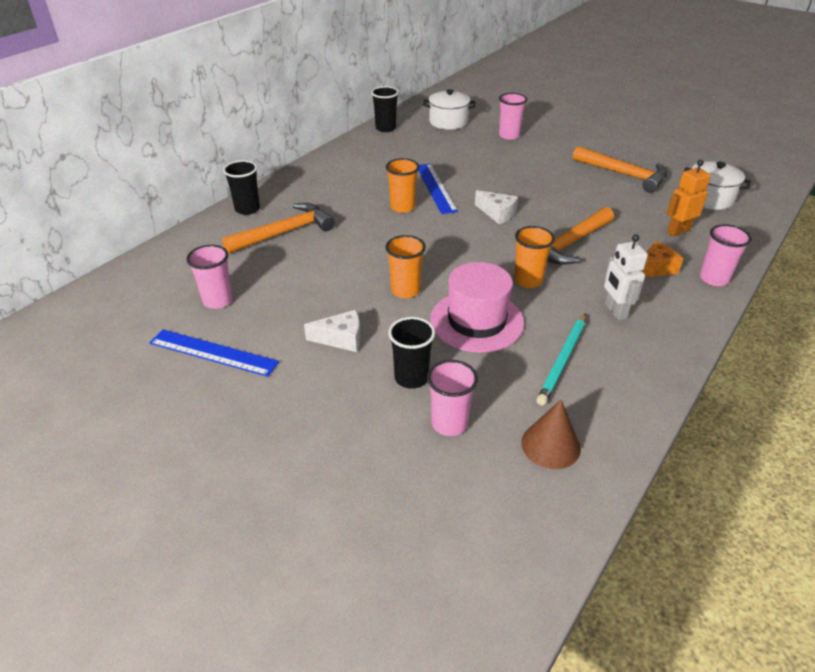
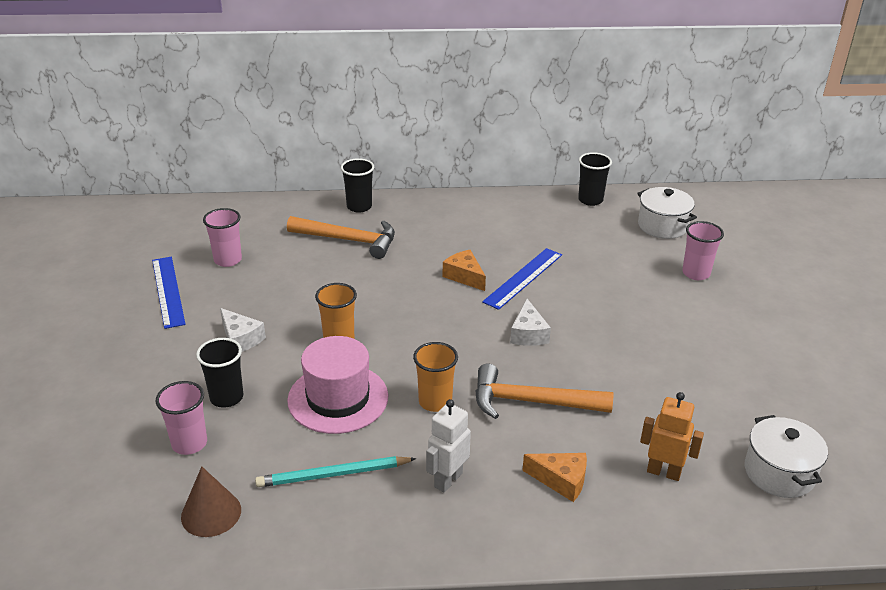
camera: 50 degrees right, 5 degrees down
orange cup [386,158,419,213] -> orange cheese [443,250,486,291]
orange hammer [573,146,667,193] -> none
pink cup [700,224,752,286] -> none

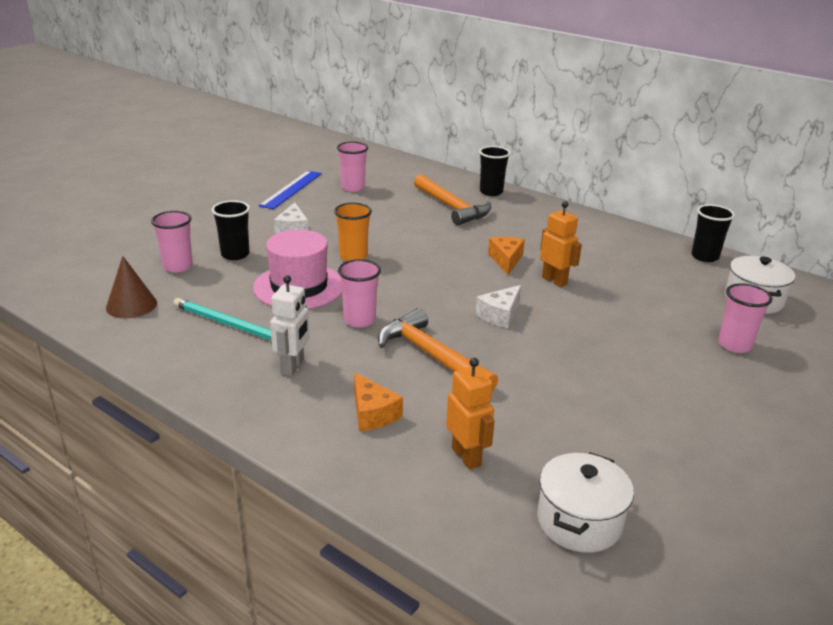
camera: 40 degrees right, 5 degrees down
orange cup [413,342,458,412] -> pink cup [338,259,381,327]
white robot [426,399,471,492] -> white robot turned 120 degrees clockwise [270,275,309,376]
blue ruler [482,248,562,310] -> orange robot [540,201,582,287]

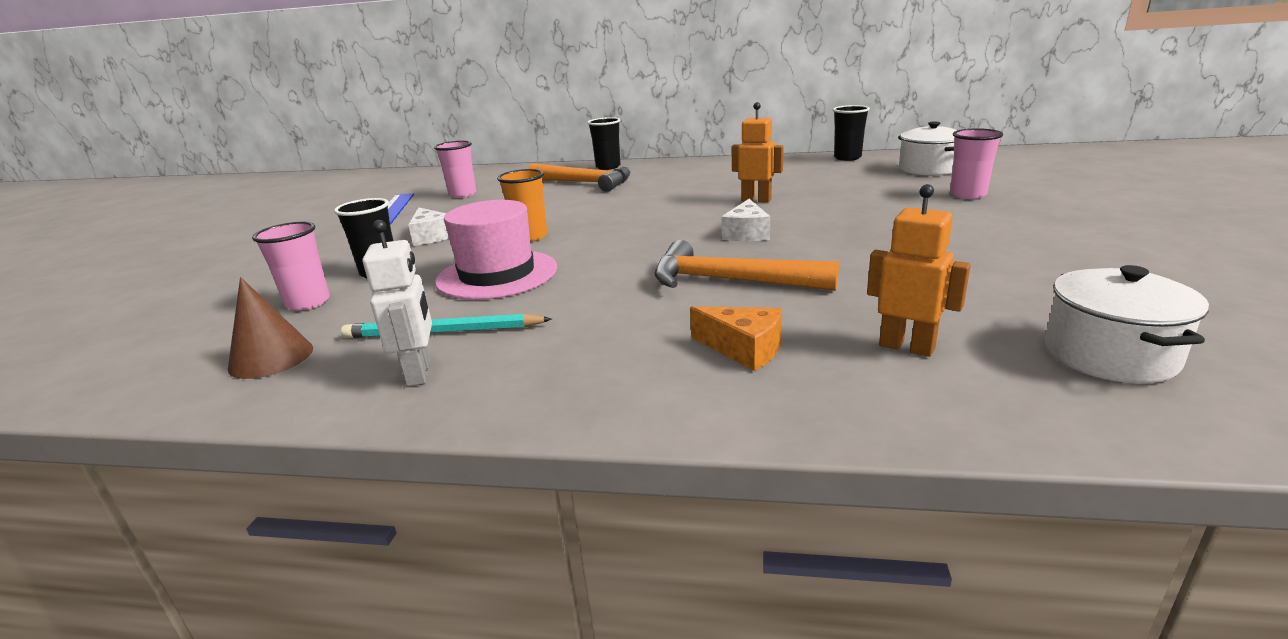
camera: 25 degrees left, 5 degrees down
white robot [270,275,309,376] -> white robot moved to [362,220,432,386]
pink cup [338,259,381,327] -> none
orange cheese [488,237,525,275] -> none

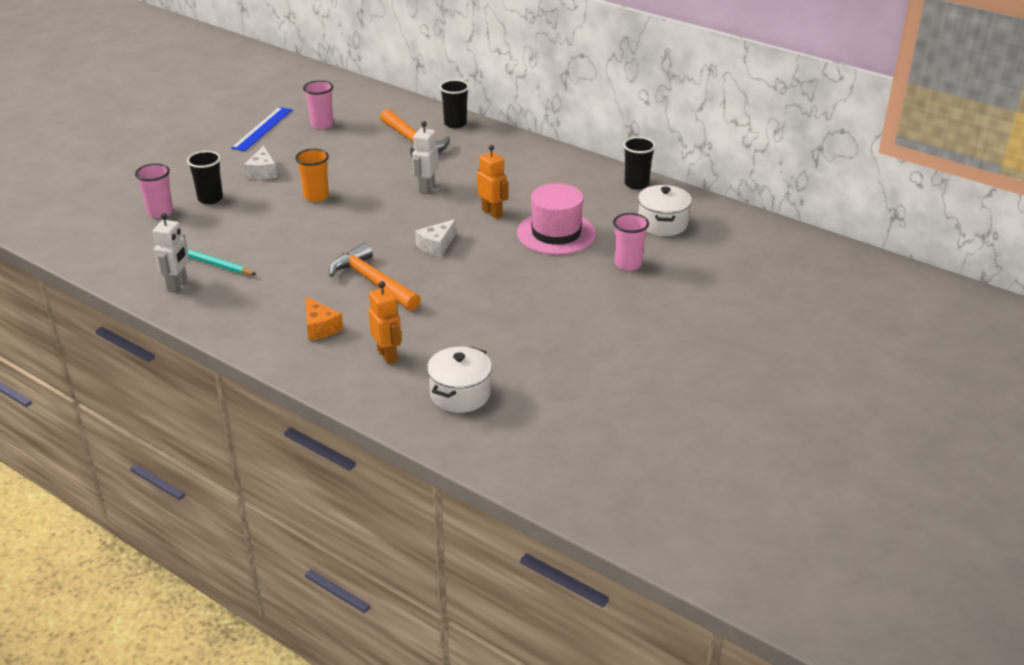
camera: 25 degrees right, 10 degrees up
brown cone [228,277,313,379] -> none
pink hat [435,200,557,300] -> pink hat moved to [517,183,596,255]
none -> white robot [412,121,439,193]

